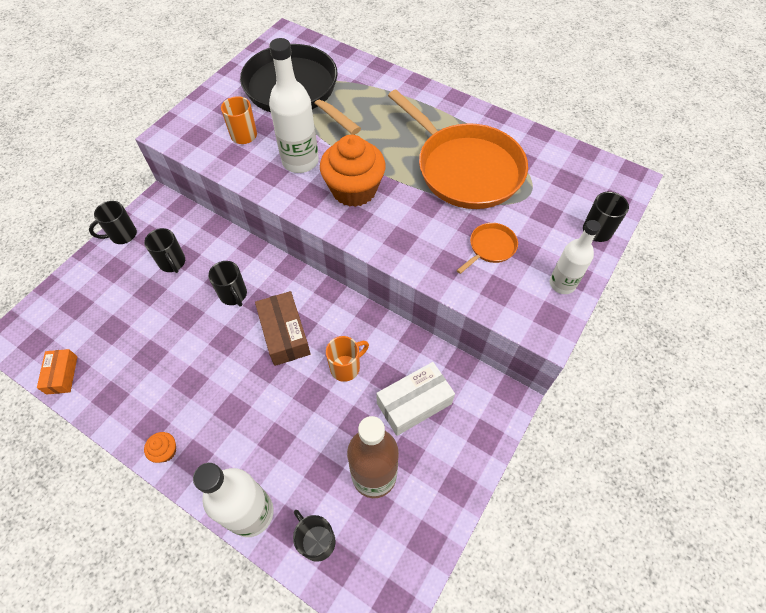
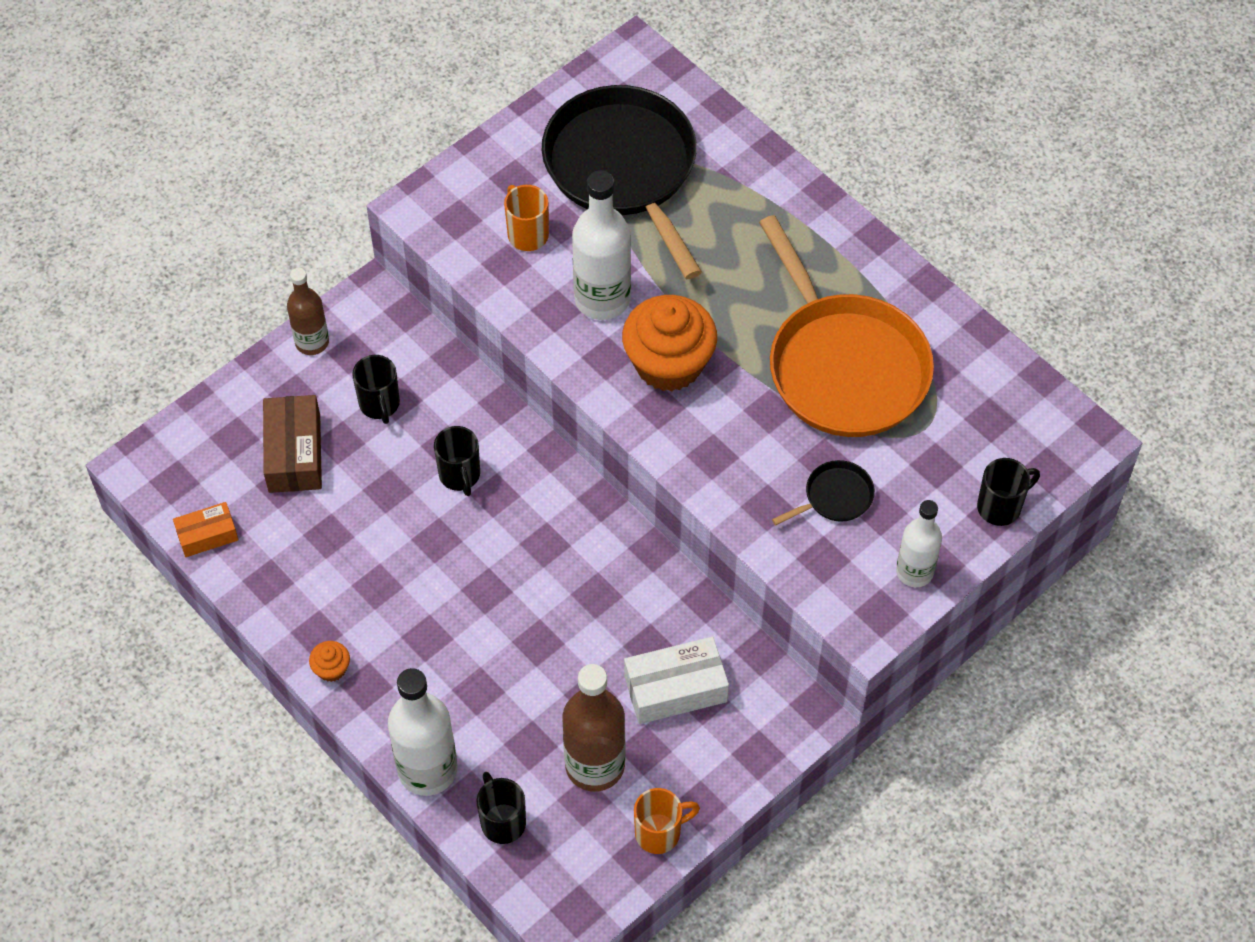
camera: 15 degrees right, 0 degrees up
orange box [37,349,77,395] -> orange box turned 60 degrees clockwise [173,502,238,557]
black mug [89,201,137,244] -> brown bottle [287,268,329,355]
brown box [255,291,311,366] -> brown box moved to [263,395,322,493]
orange mug [326,336,369,382] -> orange mug moved to [634,788,700,854]
orange pan [457,223,518,274] -> black pan [772,460,875,525]

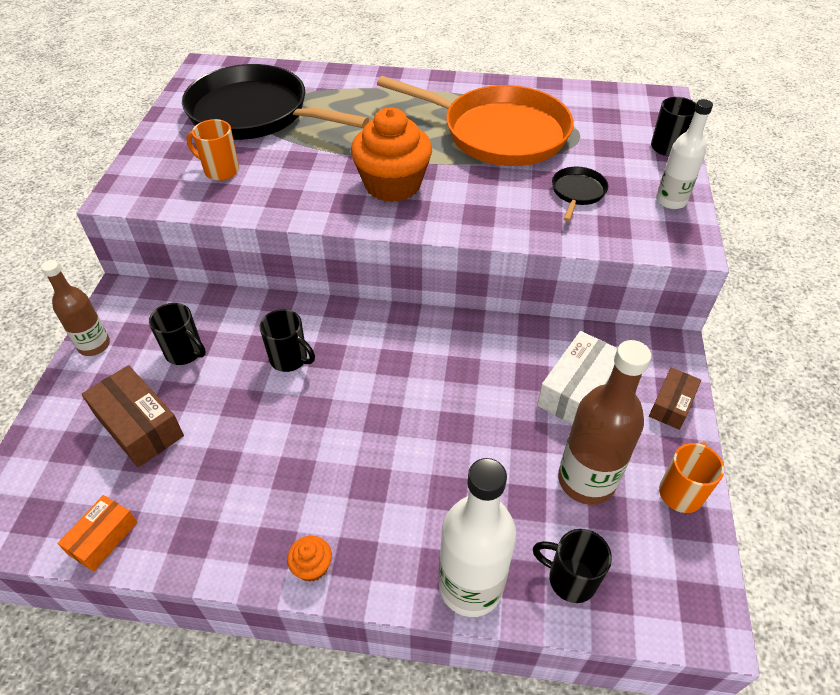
camera: 40 degrees left, 10 degrees down
white bottle [572,170,631,320] -> none
none -> brown box [649,367,701,430]

